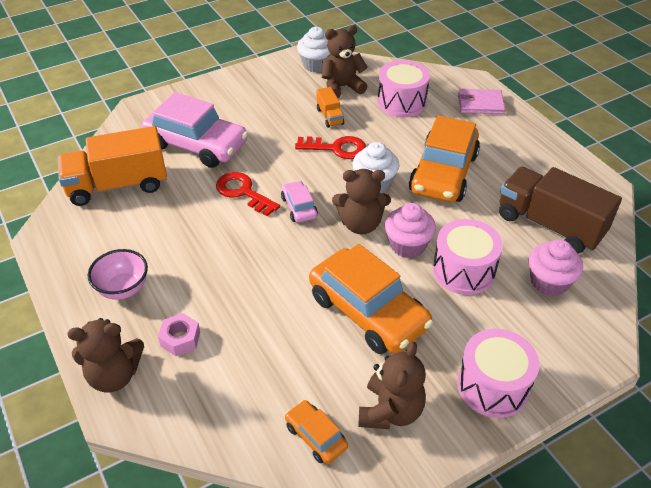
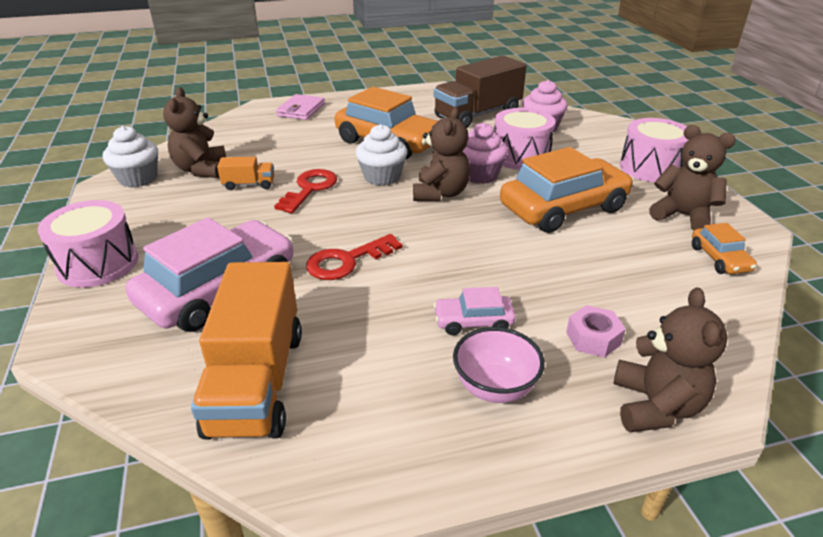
camera: 75 degrees left, 10 degrees down
pink car [281,181,318,223] -> pink car moved to [433,287,516,335]
orange car [285,400,348,464] -> orange car turned 75 degrees counterclockwise [692,223,757,274]
pink drum [378,60,430,117] -> pink drum moved to [38,200,138,288]

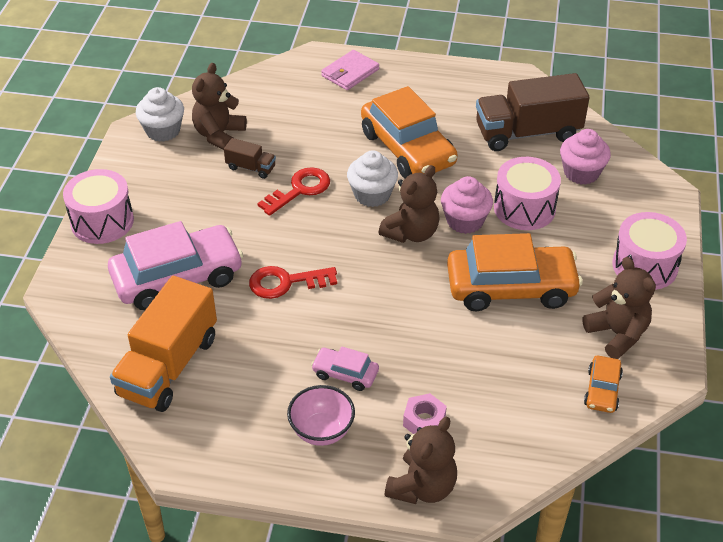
camera: 25 degrees right, 10 degrees up
orange truck [217,157,274,190] -> brown truck [224,138,276,179]

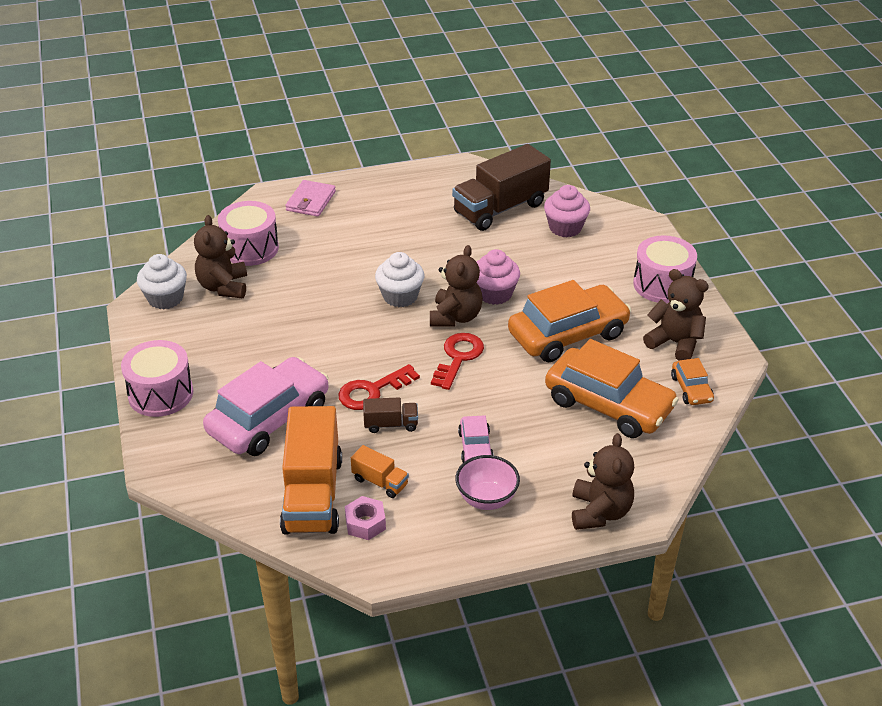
camera: 25 degrees left, 5 degrees down
brown truck [224,138,276,179] -> brown truck moved to [363,397,418,433]
red key [257,167,330,216] -> red key moved to [431,333,484,390]
pink car [311,346,379,391] -> pink car turned 90 degrees counterclockwise [458,415,494,463]
orange car [361,86,458,179] -> orange car moved to [545,339,679,438]
pink nut [403,393,447,434] -> pink nut moved to [345,496,386,540]
pink drum [494,157,561,230] -> pink drum moved to [218,201,279,266]
none -> orange truck [351,445,409,498]

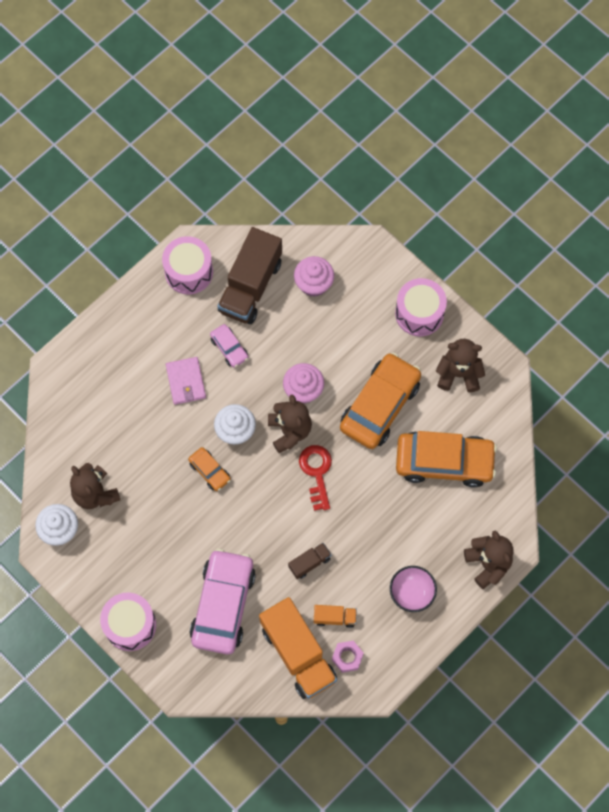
camera: 30 degrees left, 30 degrees up
pink drum [218,201,279,266] -> pink drum moved to [162,236,213,294]
pink wallet [285,180,336,217] -> pink wallet moved to [166,357,206,405]
red key [338,364,420,410] -> none
pink car [458,415,494,463] -> pink car moved to [210,324,248,368]
orange car [671,358,714,405] -> orange car moved to [188,447,231,491]

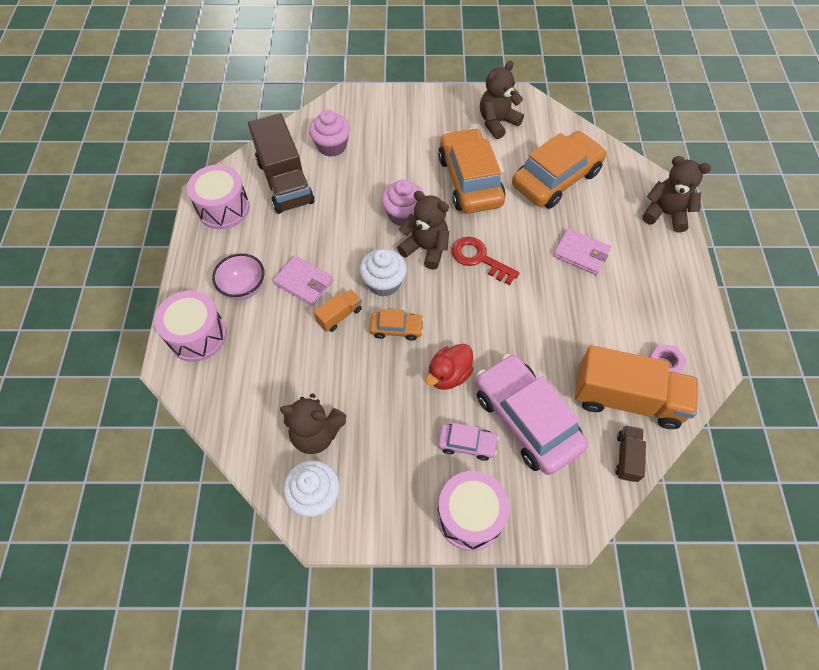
camera: 45 degrees left, 10 degrees down
pink car [210,324,248,368] -> pink car moved to [438,423,499,461]
brown truck [288,543,331,579] -> brown truck moved to [615,425,646,482]
orange truck [314,605,357,628] -> orange truck moved to [314,289,362,332]
pink bowl [390,566,437,612] -> pink bowl moved to [212,253,265,300]
pink drum [395,278,447,336] -> pink drum moved to [154,290,227,362]
none -> red duck [425,343,474,390]
none -> pink wallet [553,228,611,275]

